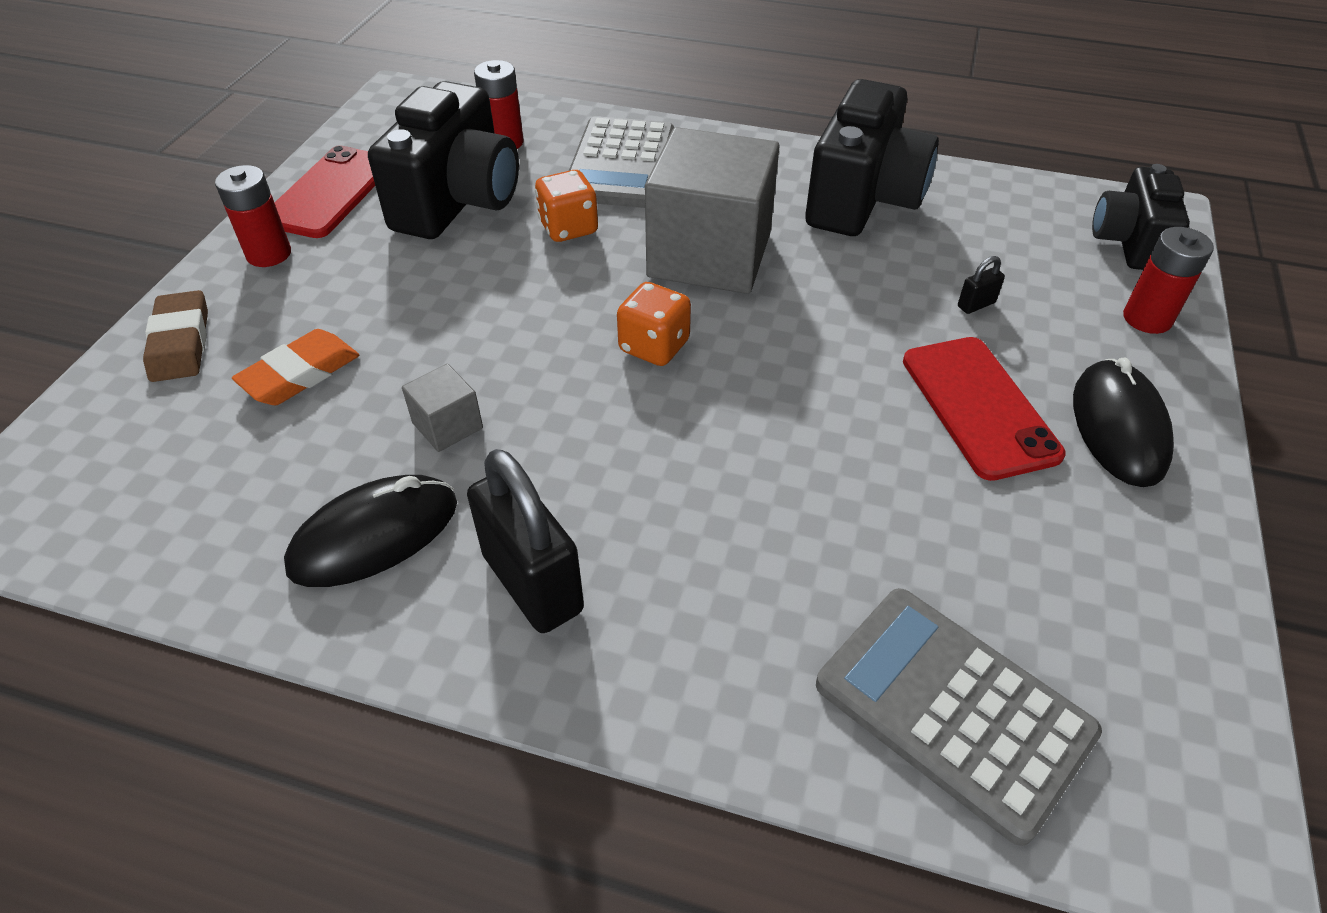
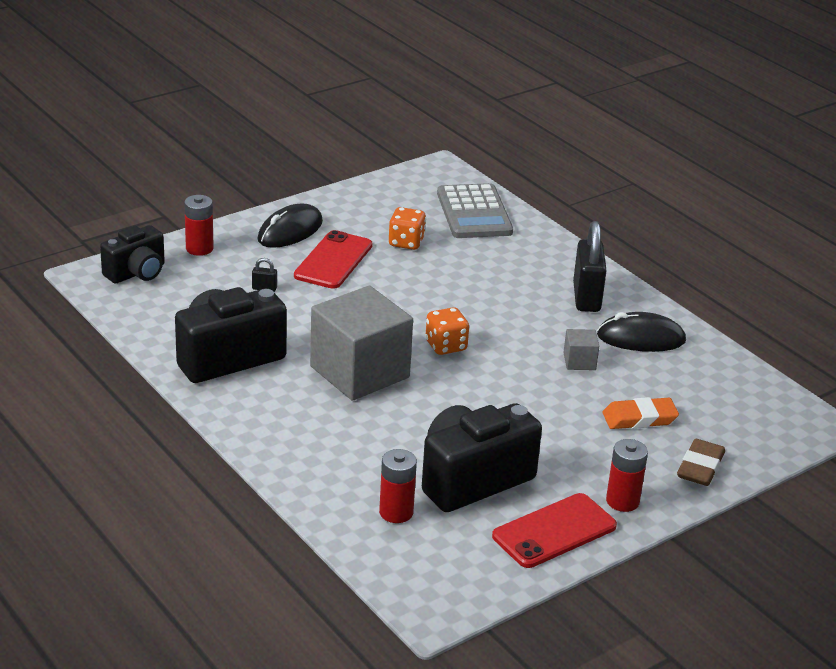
camera: 145 degrees left, 15 degrees down
orange dice [535,170,598,242] -> orange dice moved to [389,207,426,250]
grey calculator [569,116,674,208] -> none

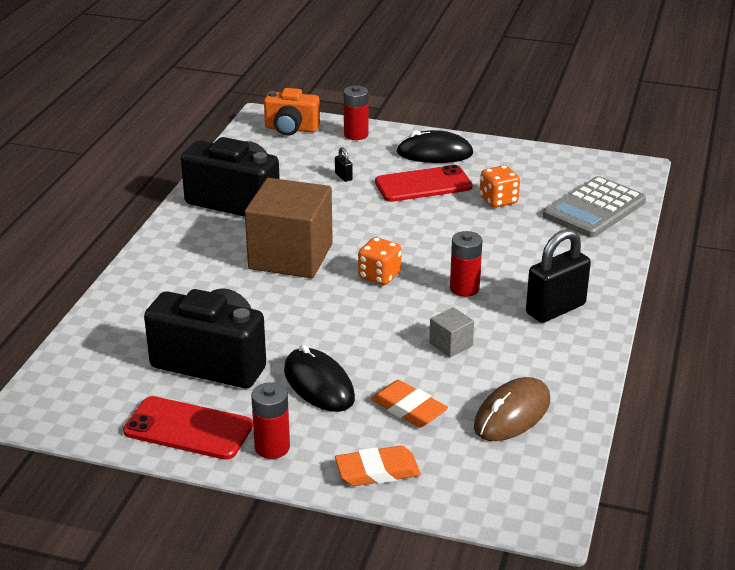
camera: 55 degrees right, 0 degrees up
black camera [100,225,165,284] -> orange camera [264,88,320,136]
grey cube [310,286,413,401] -> brown cube [245,178,333,278]
red battery [379,449,417,523] -> red battery moved to [450,231,483,297]
black mouse [597,312,686,352] -> black mouse moved to [284,344,355,412]
brown eraser [677,439,725,486] -> orange eraser [335,446,421,486]
none -> brown mouse [474,377,550,441]

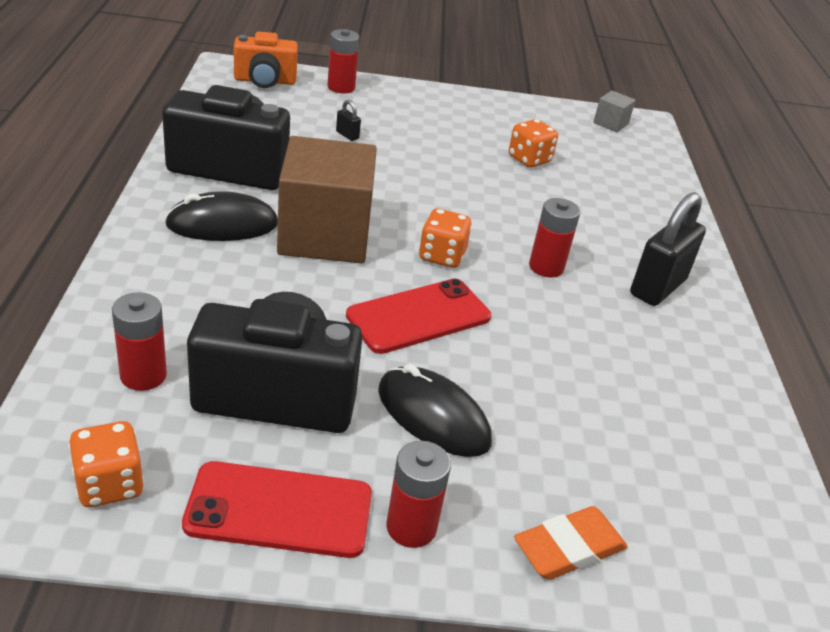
camera: 20 degrees left, 5 degrees up
orange eraser [371,380,448,428] -> none
red phone [375,165,473,202] -> red phone moved to [346,279,491,354]
black mouse [396,130,473,163] -> black mouse moved to [165,191,278,241]
grey cube [429,307,474,357] -> grey cube moved to [593,91,636,132]
brown mouse [474,377,550,441] -> none
grey calculator [543,176,646,238] -> none
none -> orange dice [68,421,144,507]
none -> red battery [112,292,167,391]

